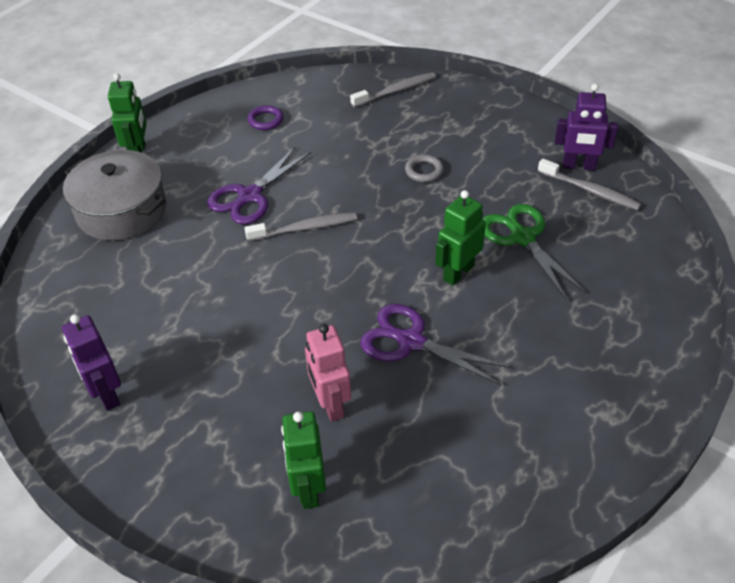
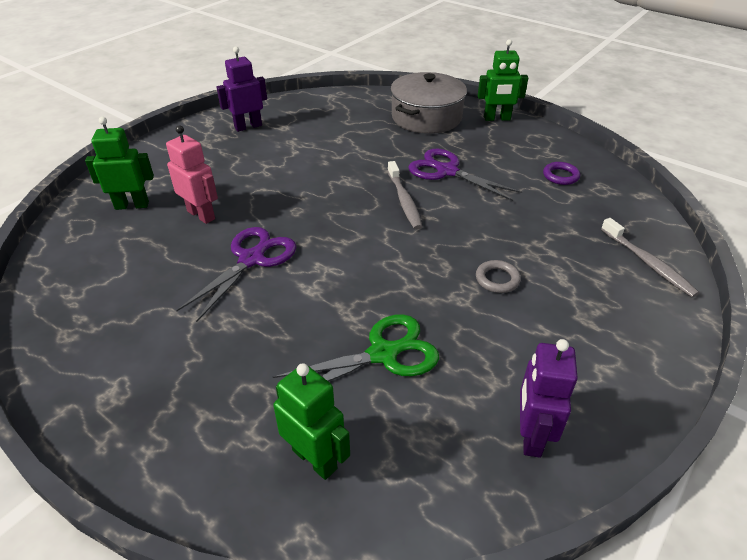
camera: 90 degrees right, 5 degrees down
pink robot [305,324,351,422] -> pink robot turned 60 degrees clockwise [166,125,218,224]
green robot [435,190,486,286] -> green robot moved to [273,363,350,480]
grey toothbrush [538,159,641,210] -> none

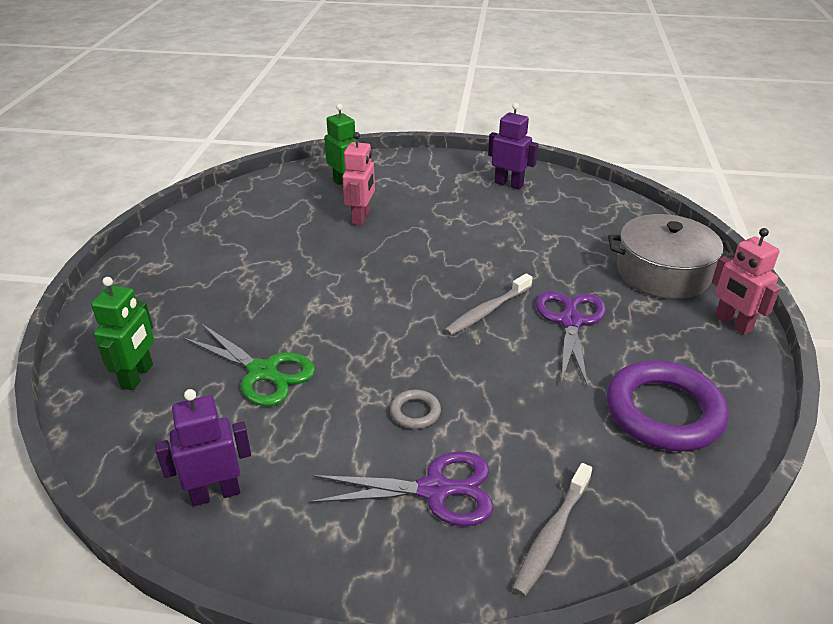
camera: 60 degrees right, 5 degrees down
purple scissors [176,227,296,322] -> purple scissors moved to [309,451,494,526]
green robot [478,39,528,121] -> pink robot [712,228,780,335]
purple ring [543,162,580,185] -> purple ring [606,360,729,451], size x2.29

